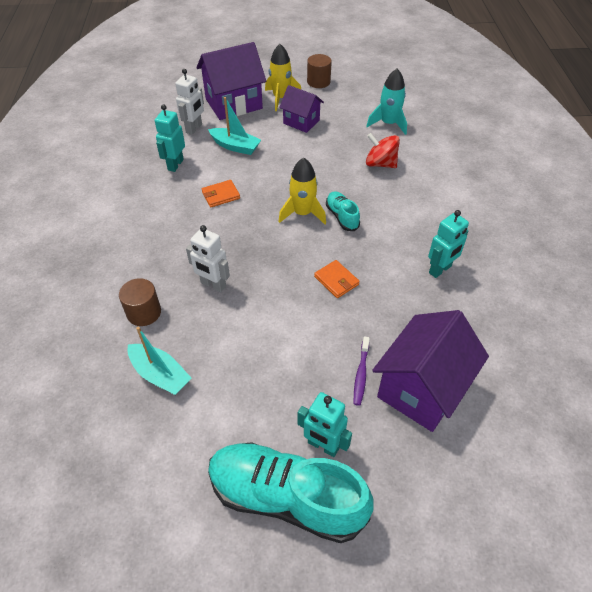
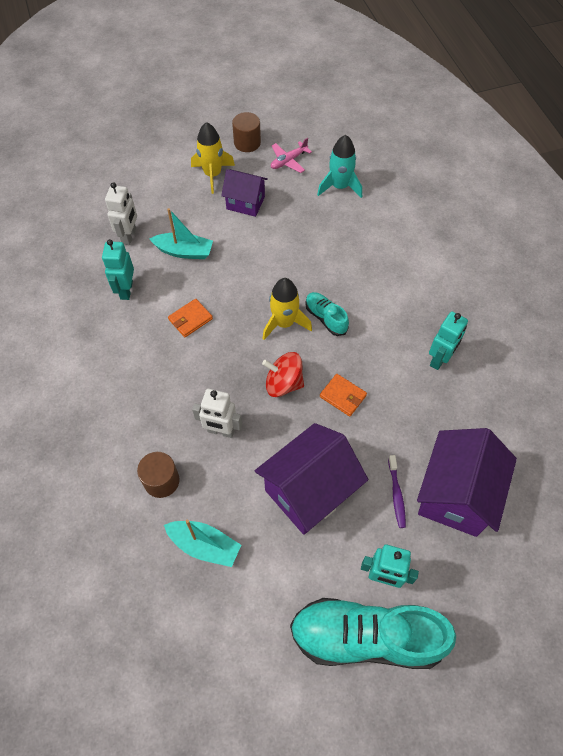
camera: 15 degrees left, 10 degrees up
purple house [197,42,266,120] -> purple house moved to [255,423,368,535]
red spinning top [366,133,400,168] -> red spinning top moved to [262,352,304,397]
none -> pink plane [271,138,312,173]

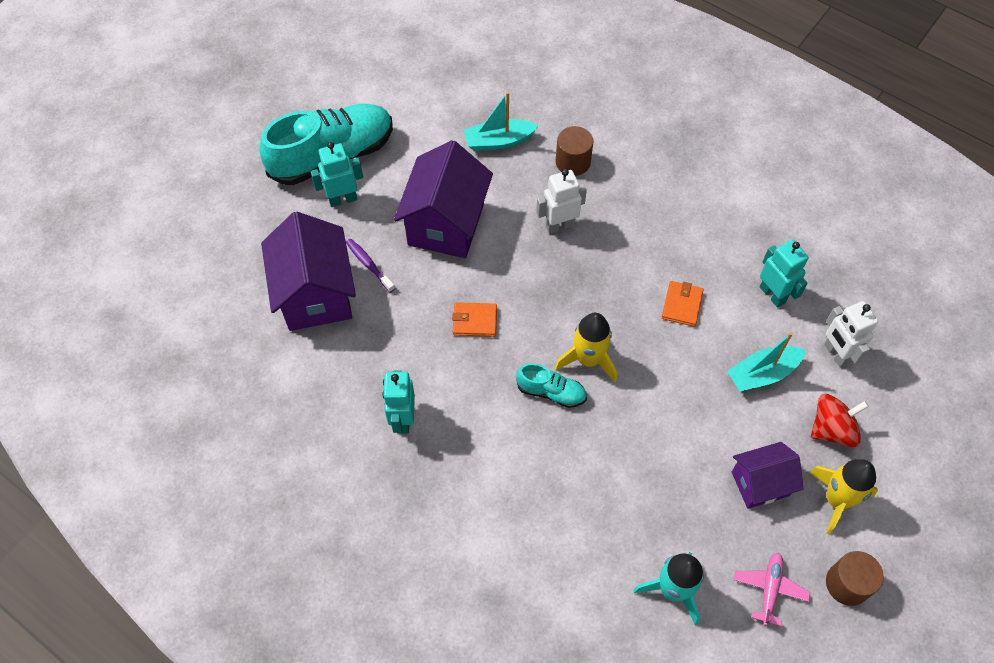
camera: 145 degrees right, 0 degrees up
red spinning top [262,352,304,397] -> red spinning top moved to [811,394,869,448]

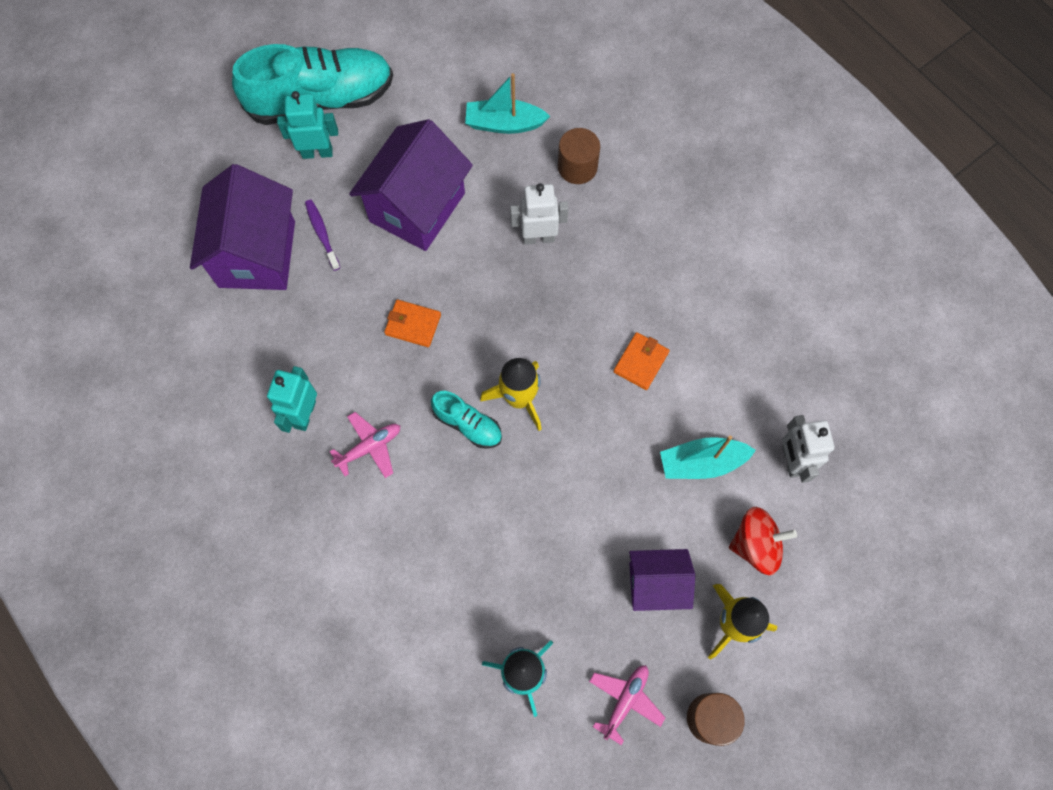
camera: 15 degrees right, 10 degrees up
turquoise robot [760,240,808,308] -> none
none -> pink plane [329,412,400,478]

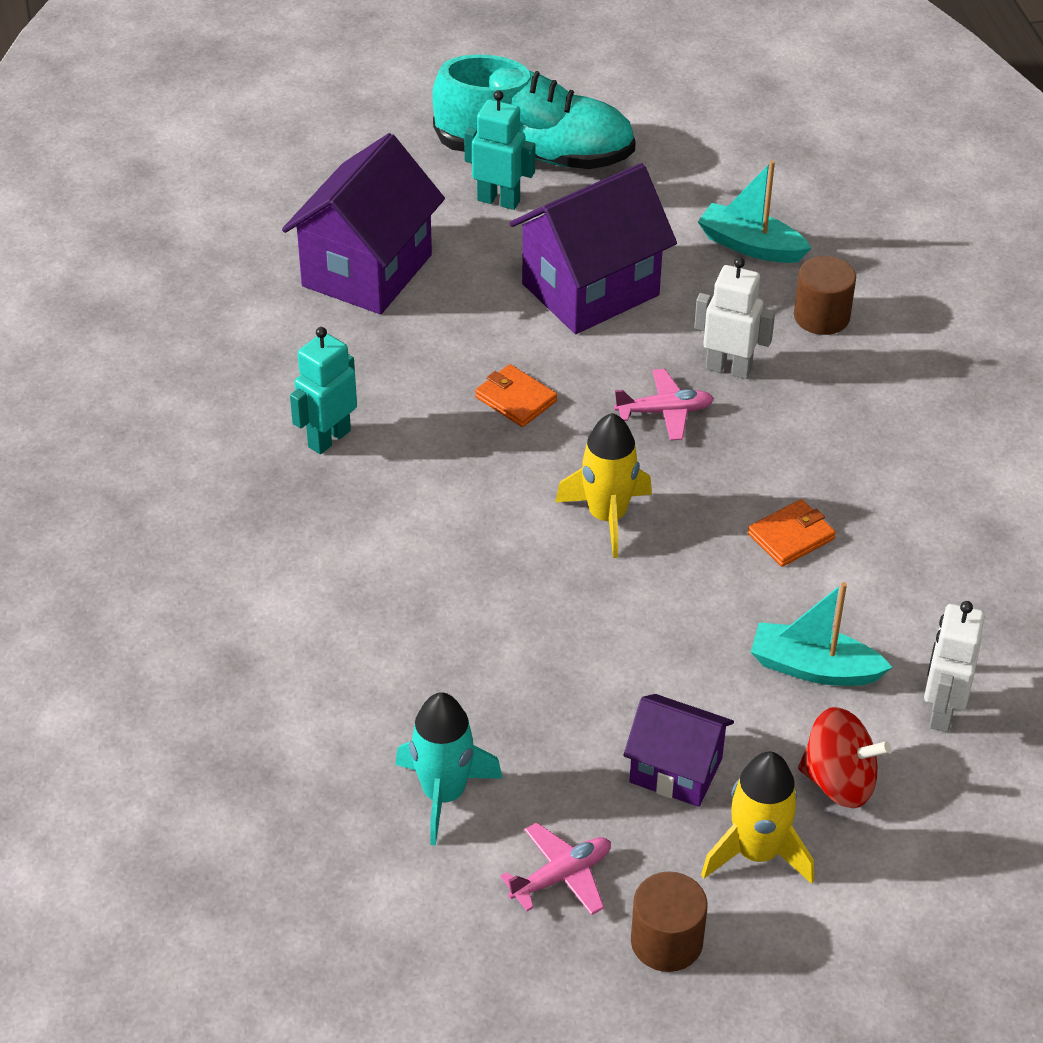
camera: 25 degrees right, 25 degrees down
purple toothbrush [305,200,341,271] -> none
pink plane [329,412,400,478] -> pink plane moved to [614,369,714,441]
turquoise shoe [431,391,502,449] -> none

